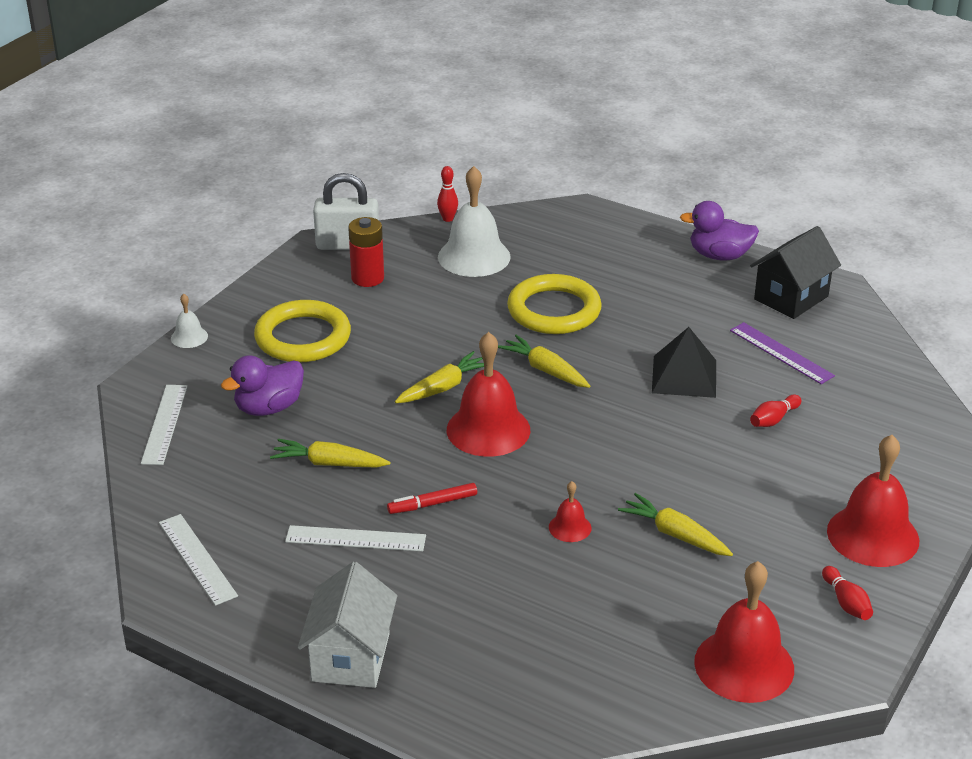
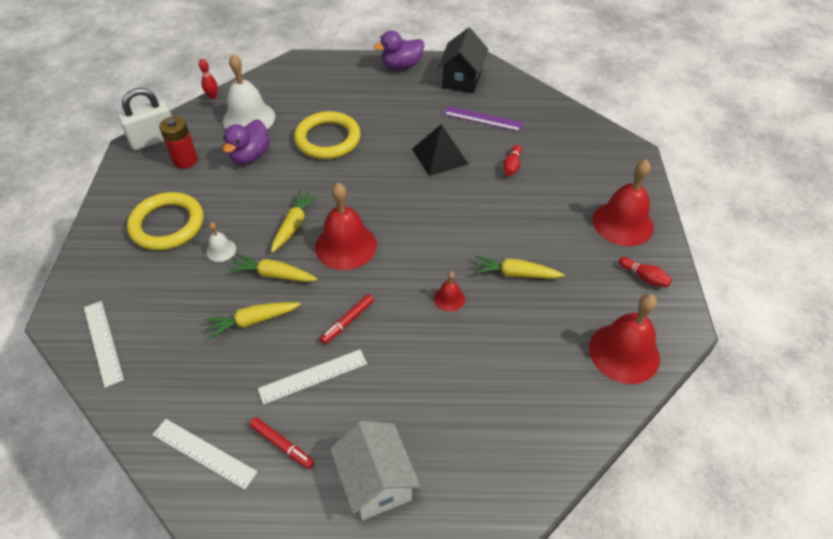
camera: 30 degrees left, 15 degrees up
white bell [171,294,208,348] -> white bell moved to [206,222,236,262]
purple duck [221,355,304,416] -> purple duck moved to [223,119,270,164]
yellow carrot [498,335,590,388] -> yellow carrot moved to [229,254,318,282]
none -> red marker [249,417,314,469]

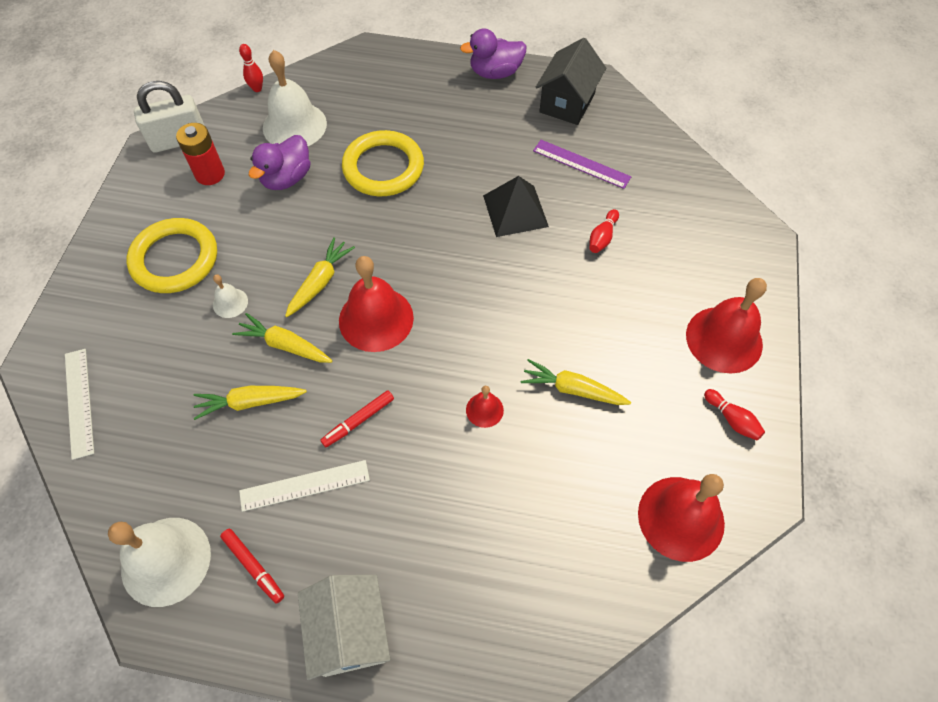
camera: 10 degrees right, 10 degrees up
white ruler [152,419,258,490] -> white bell [108,518,211,607]

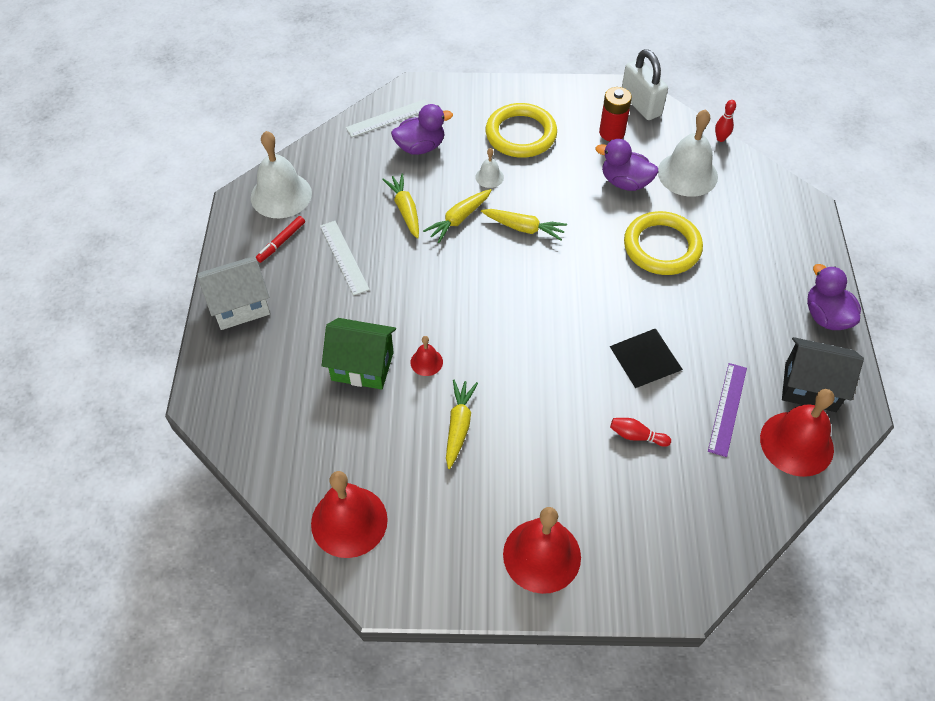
camera: 80 degrees right, 5 degrees down
yellow carrot [232,313,332,363] -> yellow carrot turned 150 degrees counterclockwise [423,189,492,243]
red marker [320,390,394,447] -> none
red bell [339,256,414,352] -> red bell moved to [760,389,835,477]
red bowling pin [704,389,765,440] -> none
none -> green house [322,318,396,390]
none -> purple duck [391,104,453,155]

